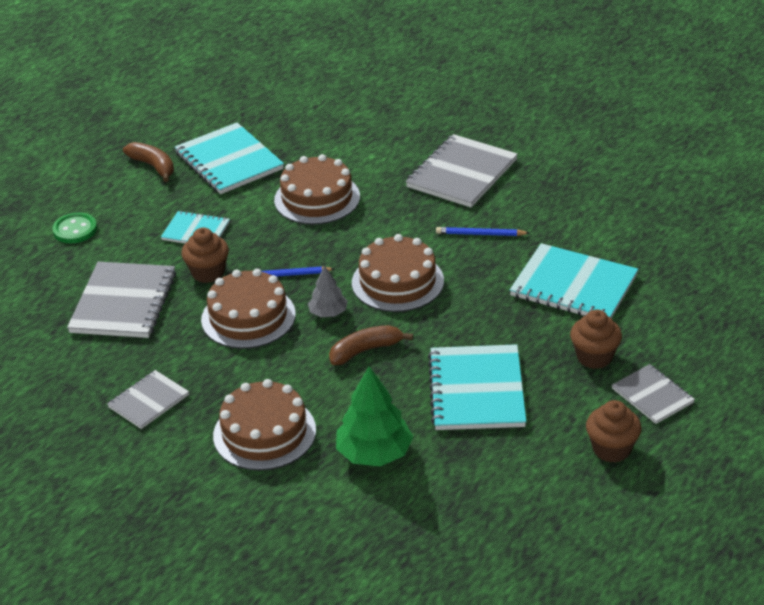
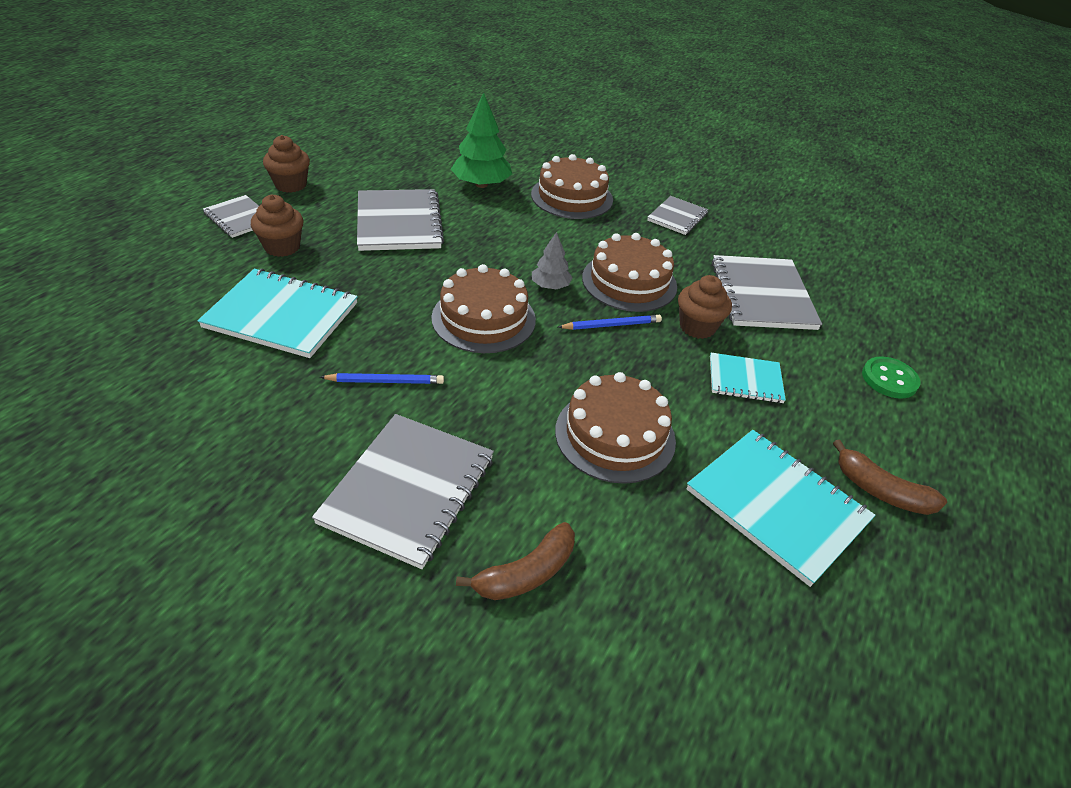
camera: 165 degrees right, 5 degrees up
brown banana [329,325,413,365] -> brown banana moved to [456,522,575,600]
turquoise notebook [428,344,526,430] -> grey notebook [357,189,444,251]

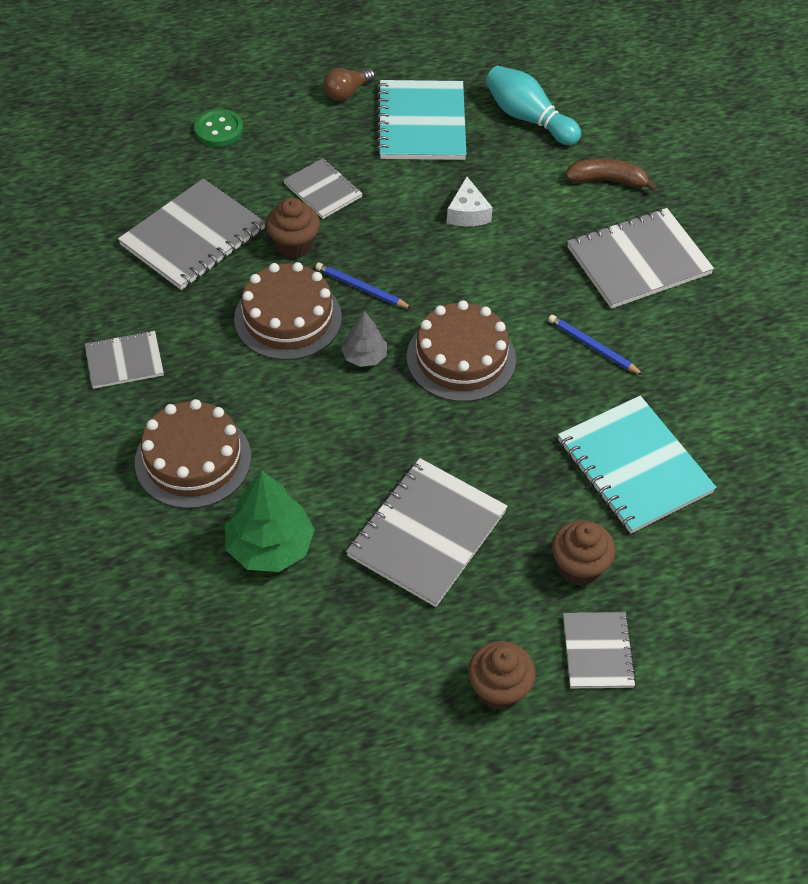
camera: 135 degrees left, 10 degrees up
brown cake [555,372,676,484] -> white cheese [447,177,493,226]
turquoise notebook [710,353,786,403] -> grey notebook [283,158,363,219]
brown banana [833,439,947,515] -> brown light bulb [323,68,375,101]
none -> turquoise bowling pin [485,65,581,145]

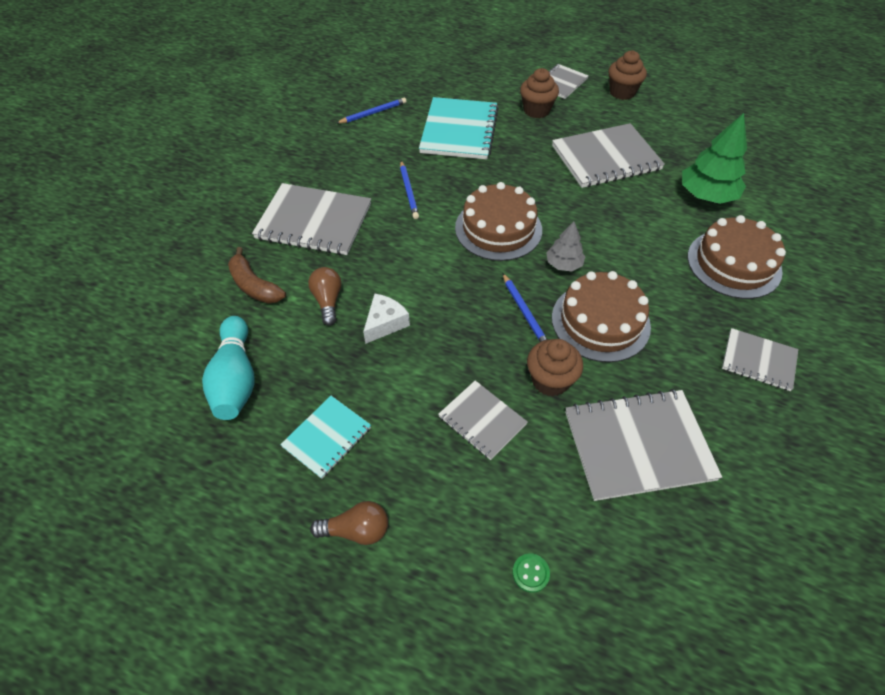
camera: 140 degrees left, 0 degrees up
green button [194,109,243,147] -> green button [513,553,550,593], size x0.58
grey notebook [283,158,363,219] -> grey notebook turned 45 degrees counterclockwise [438,380,528,460]
turquoise notebook [376,80,467,160] -> turquoise notebook [280,396,371,479], size x0.57
none -> brown light bulb [308,267,341,326]
none -> blue pencil [336,98,407,124]

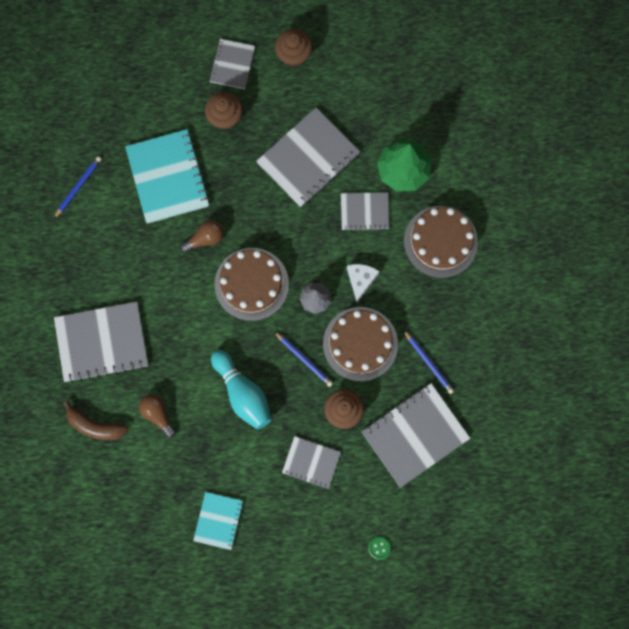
camera: 25 degrees left, 25 degrees up
turquoise bowling pin [202,316,255,420] -> turquoise bowling pin moved to [211,350,271,430]
brown light bulb [310,501,388,545] -> brown light bulb moved to [180,220,224,253]
white cheese [363,294,410,344] -> white cheese moved to [347,264,380,302]
blue pencil [400,161,419,219] -> blue pencil moved to [404,330,454,394]
grey notebook [722,328,798,391] -> grey notebook moved to [341,192,389,231]

